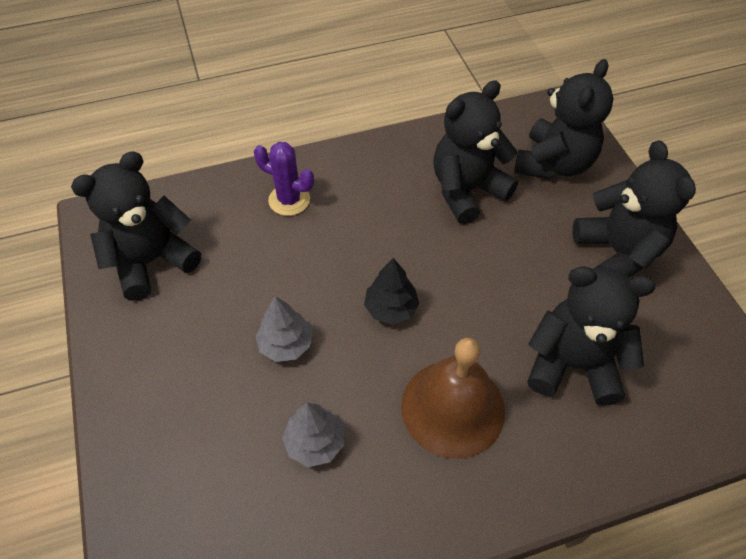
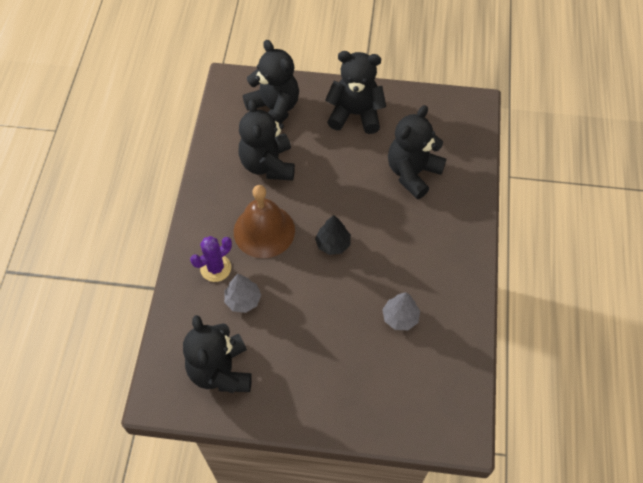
camera: 65 degrees left, 5 degrees up
grey tree [255,296,312,362] -> grey tree moved to [224,274,261,313]
brown bell [401,338,505,459] -> brown bell moved to [234,185,295,258]

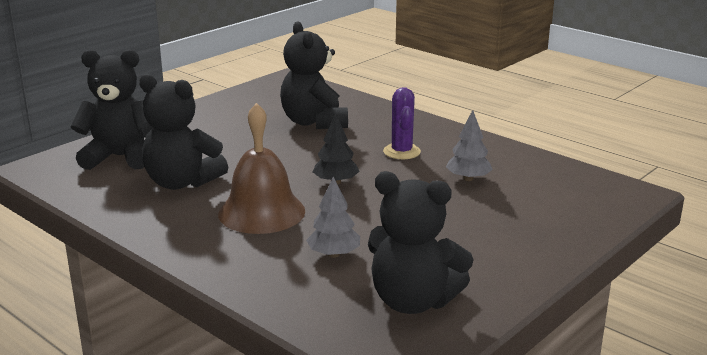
camera: 55 degrees left, 35 degrees down
purple cactus [190,236,232,282] -> purple cactus moved to [383,87,421,159]
black teddy bear [325,51,386,134] -> none

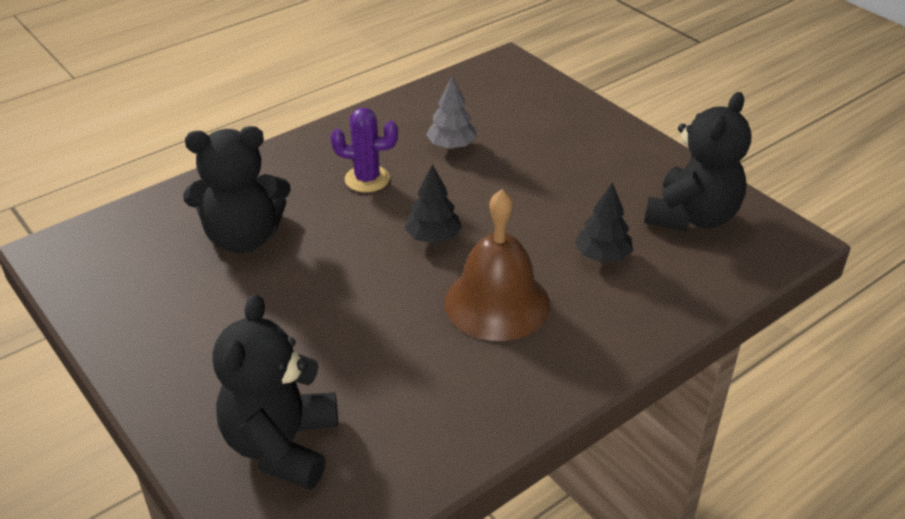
camera: 80 degrees left, 15 degrees up
black teddy bear [139,74,228,190] -> none
grey tree [306,177,360,258] -> black tree [575,182,633,263]

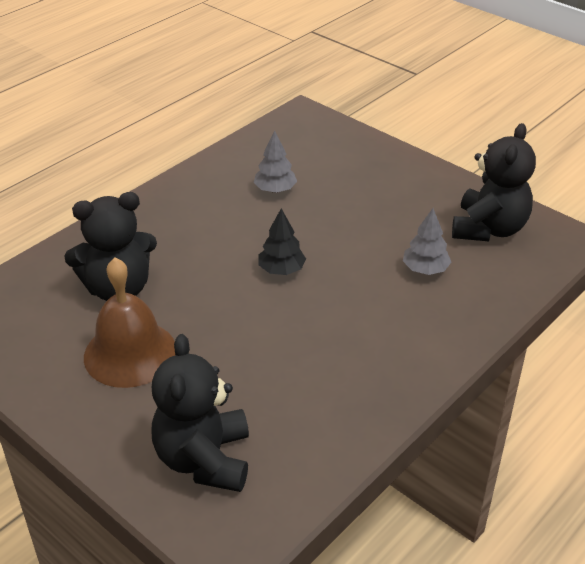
camera: 10 degrees left, 0 degrees up
purple cactus [331,107,398,192] -> none
brown bell [445,189,550,341] -> brown bell moved to [84,258,175,388]
black tree [575,182,633,263] -> grey tree [403,208,451,275]

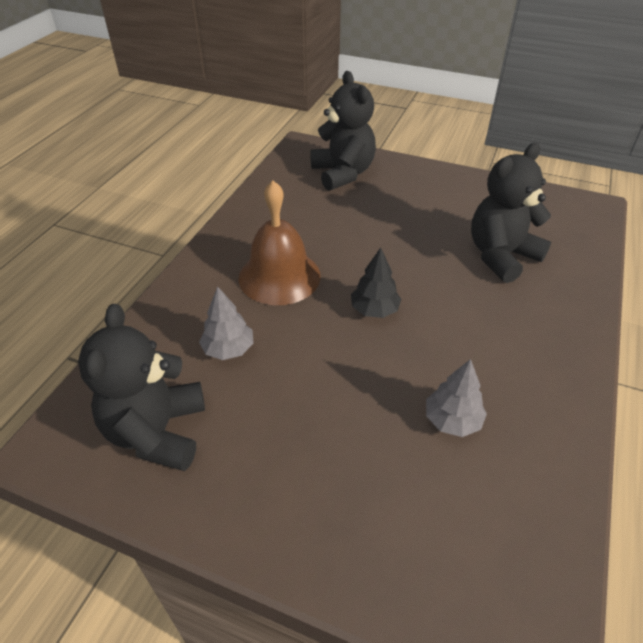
camera: 160 degrees right, 5 degrees up
brown bell [84,258,175,388] -> brown bell moved to [239,180,321,305]

